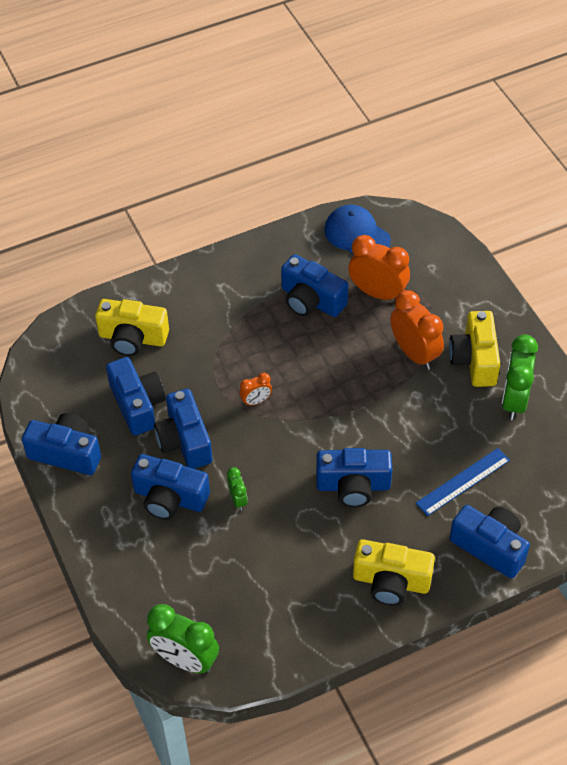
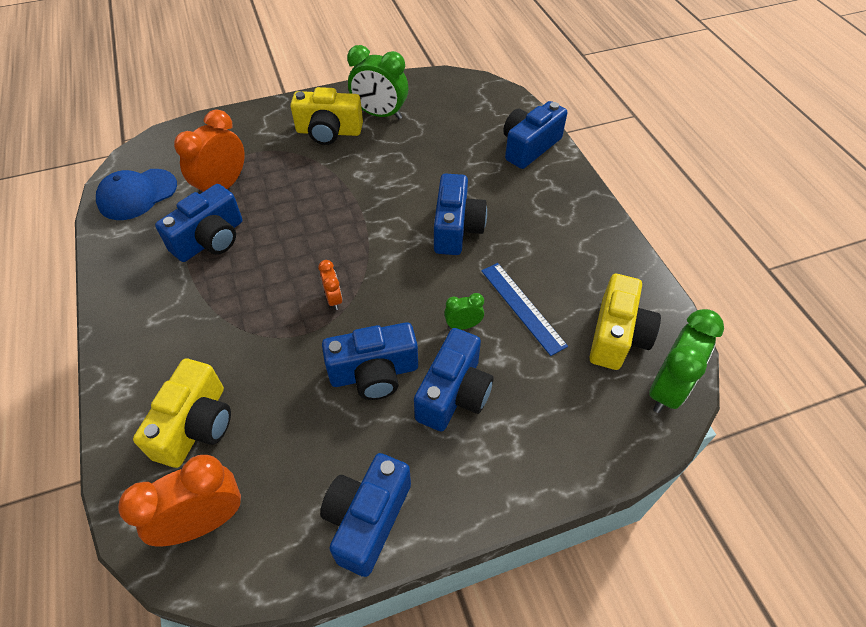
camera: 85 degrees left, 0 degrees up
blue camera [106,357,166,436] -> none
yellow camera [353,539,435,605] -> yellow camera moved to [589,274,661,370]
orange clock [390,290,444,370] -> orange clock moved to [118,455,241,546]
blue ruler [416,448,510,516] -> blue ruler moved to [481,263,568,356]

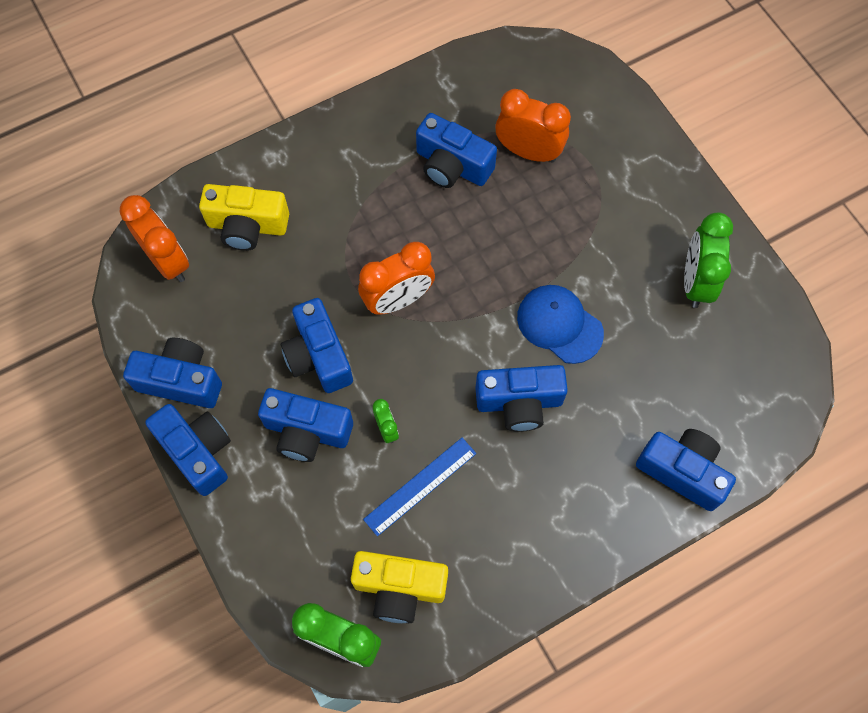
camera: 80 degrees right, 15 degrees up
blue cap [96,169,177,220] -> blue cap moved to [517,285,604,364]
yellow camera [290,87,363,145] -> none
orange clock [318,260,343,310] -> orange clock [358,242,435,315], size x1.97
none -> blue camera [145,404,231,496]

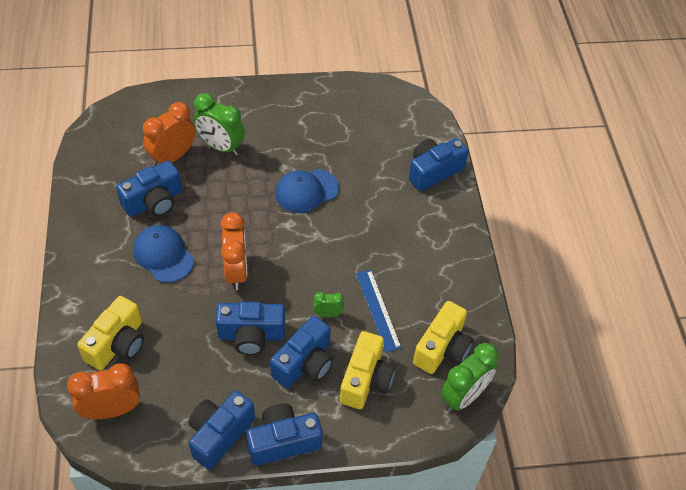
camera: 70 degrees left, 15 degrees down
blue camera [475,365,568,432] -> none
green clock [684,212,733,308] -> green clock moved to [193,93,245,156]
none -> blue cap [133,225,194,283]
none -> yellow camera [340,331,395,409]

